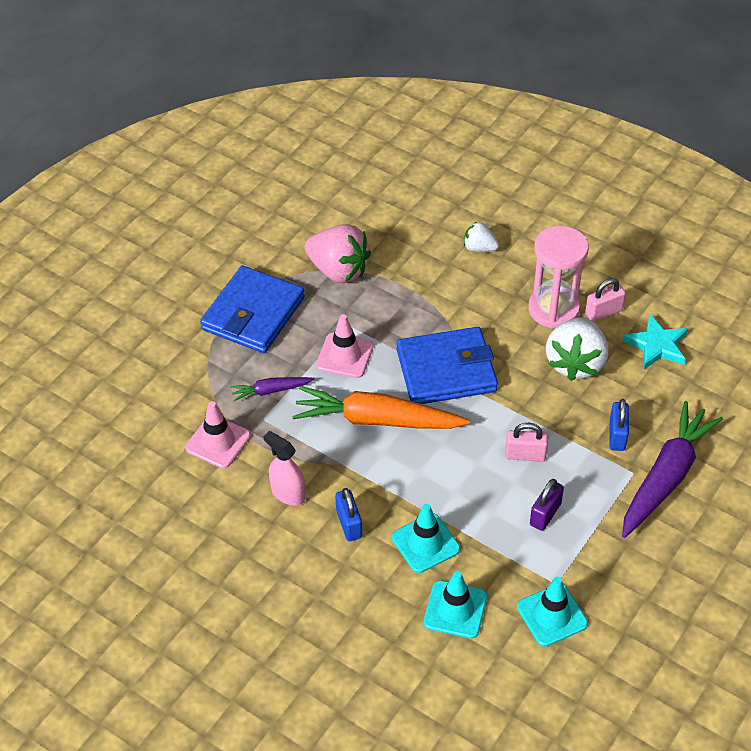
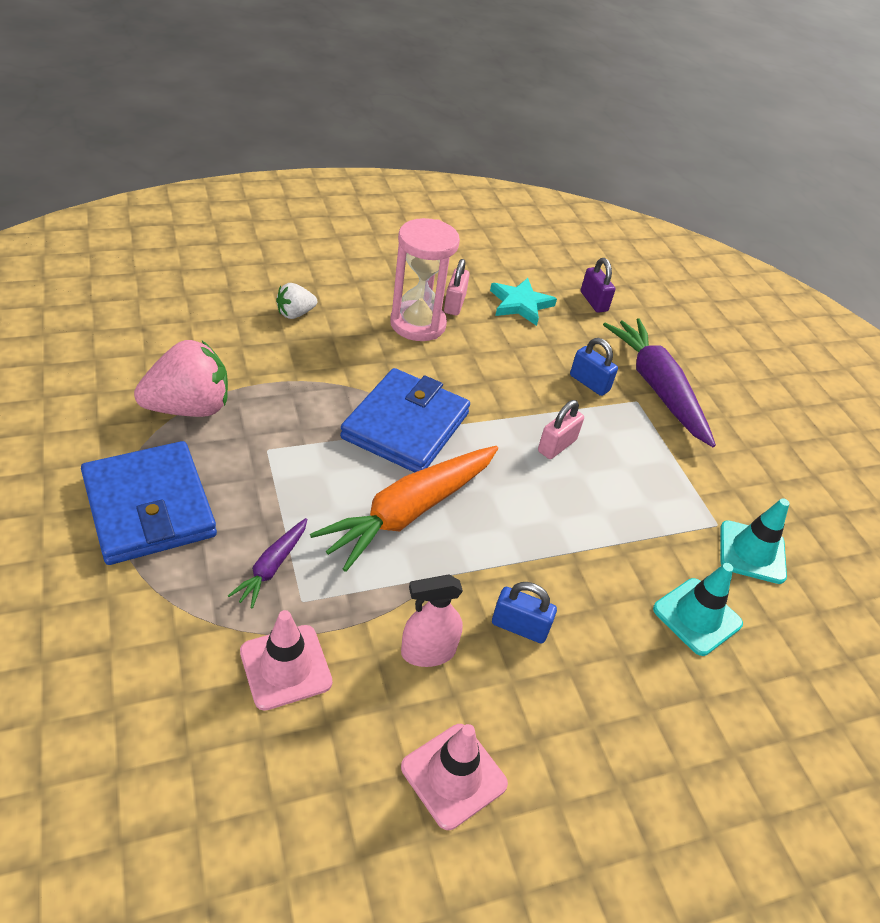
camera: 60 degrees left, 5 degrees down
pink traffic cone [316,314,374,378] -> pink traffic cone moved to [401,724,508,830]
turquoise traffic cone [392,504,460,573] -> none
purple padlock [530,479,564,531] -> purple padlock moved to [581,258,615,313]
white strawberry [546,317,608,381] -> none

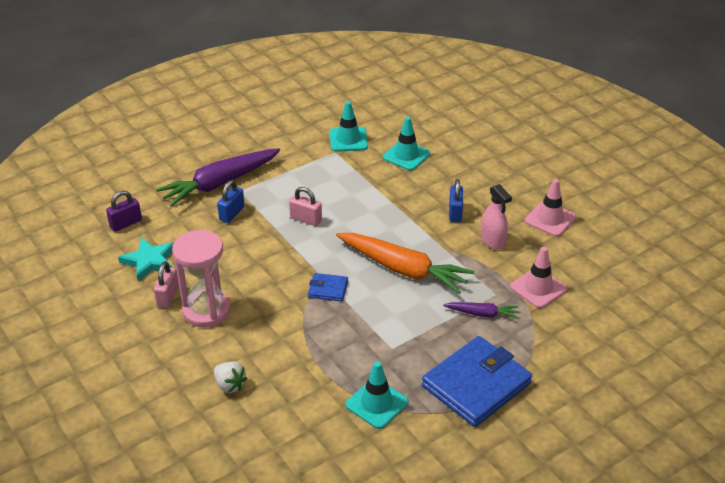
camera: 100 degrees left, 5 degrees down
pink strawberry [134,340,228,417] -> turquoise traffic cone [345,361,409,429]
blue wallet [340,368,470,473] -> blue wallet [308,273,348,302], size x0.46
pink padlock [444,259,470,316] -> pink padlock turned 75 degrees counterclockwise [154,261,179,308]

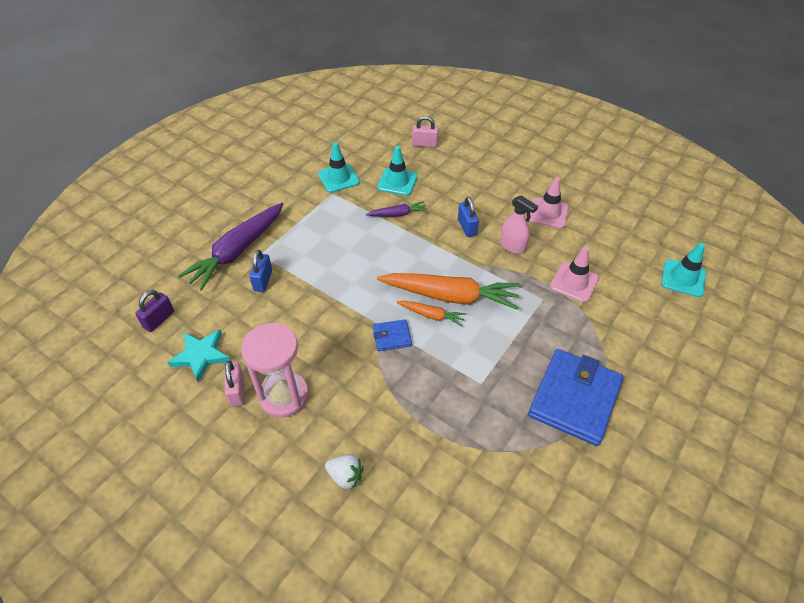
camera: 20 degrees left, 10 degrees up
pink padlock [289,187,322,226] -> pink padlock moved to [412,116,439,147]
turquoise traffic cone [345,361,409,429] -> turquoise traffic cone moved to [661,243,706,297]
purple carrot [443,302,519,319] -> purple carrot moved to [366,201,427,217]
none -> orange carrot [397,301,466,326]

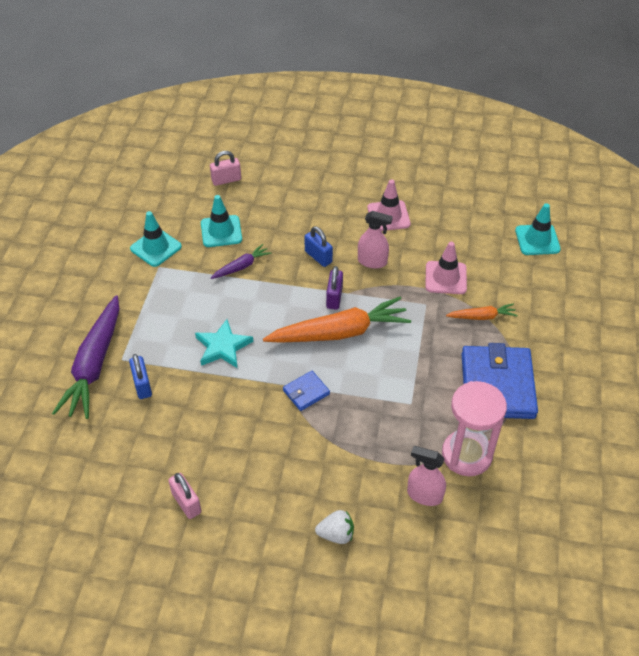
camera: 25 degrees left, 0 degrees up
purple padlock [135,290,174,332] -> purple padlock moved to [326,266,343,310]
turquoise star [167,330,230,382] -> turquoise star moved to [195,319,253,368]
pink hourglass [241,323,309,418] -> pink hourglass moved to [442,381,507,476]
orange carrot [397,301,466,326] -> orange carrot moved to [446,303,518,320]
none -> pink spray bottle [407,446,446,506]

